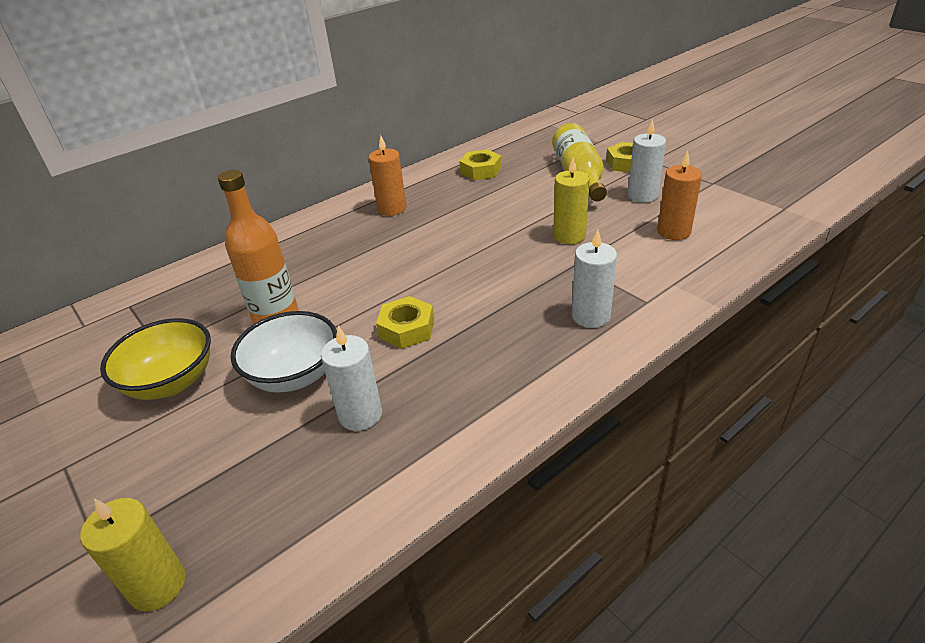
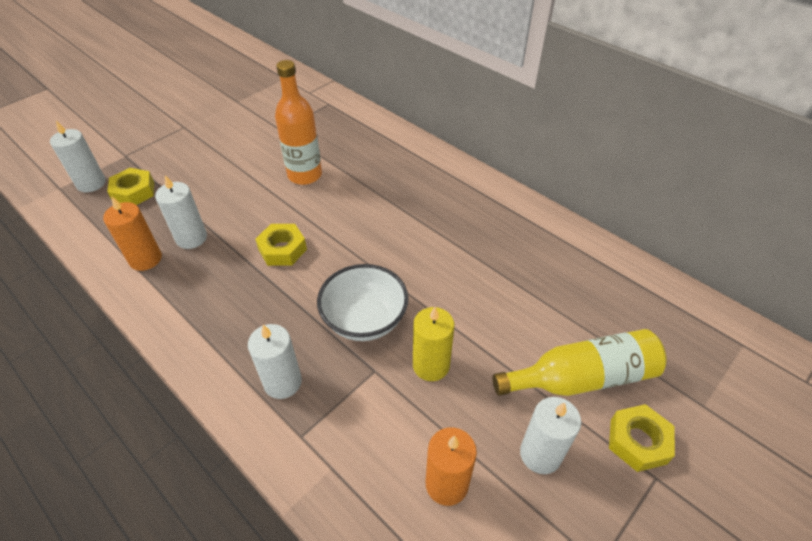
camera: 80 degrees right, 10 degrees up
yellow candle [80,498,186,611] -> white candle [50,121,106,192]
yellow bowl [100,318,211,400] -> none
white bowl [231,311,337,393] -> white bowl moved to [317,264,409,341]
orange candle [369,136,407,216] -> orange candle moved to [103,197,162,271]
yellow nut [459,149,502,180] -> yellow nut moved to [107,168,154,205]

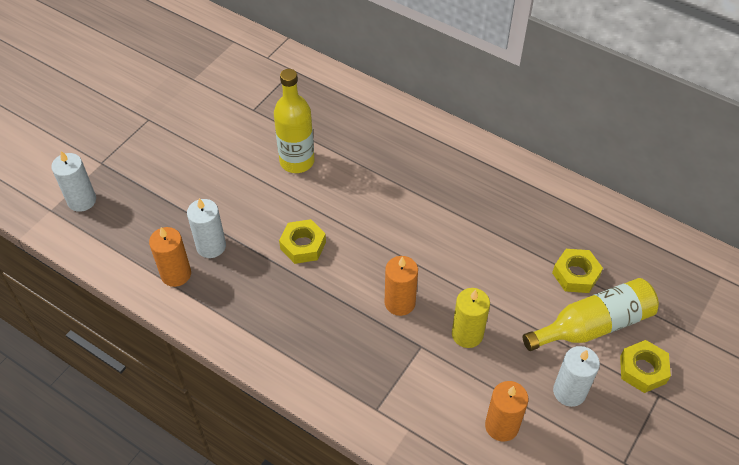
camera: 10 degrees left, 5 degrees up
yellow nut [107,168,154,205] -> yellow nut moved to [552,249,603,293]
white candle [248,324,302,399] -> none
orange bottle [275,60,322,185] -> yellow bottle [274,69,315,173]
white bowl [317,264,409,341] -> orange candle [385,256,418,316]

